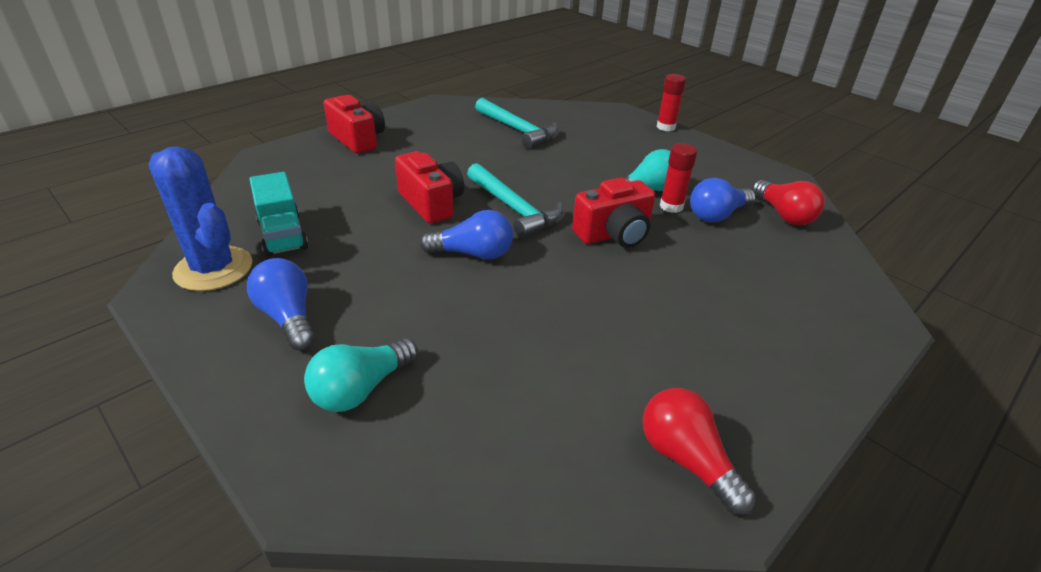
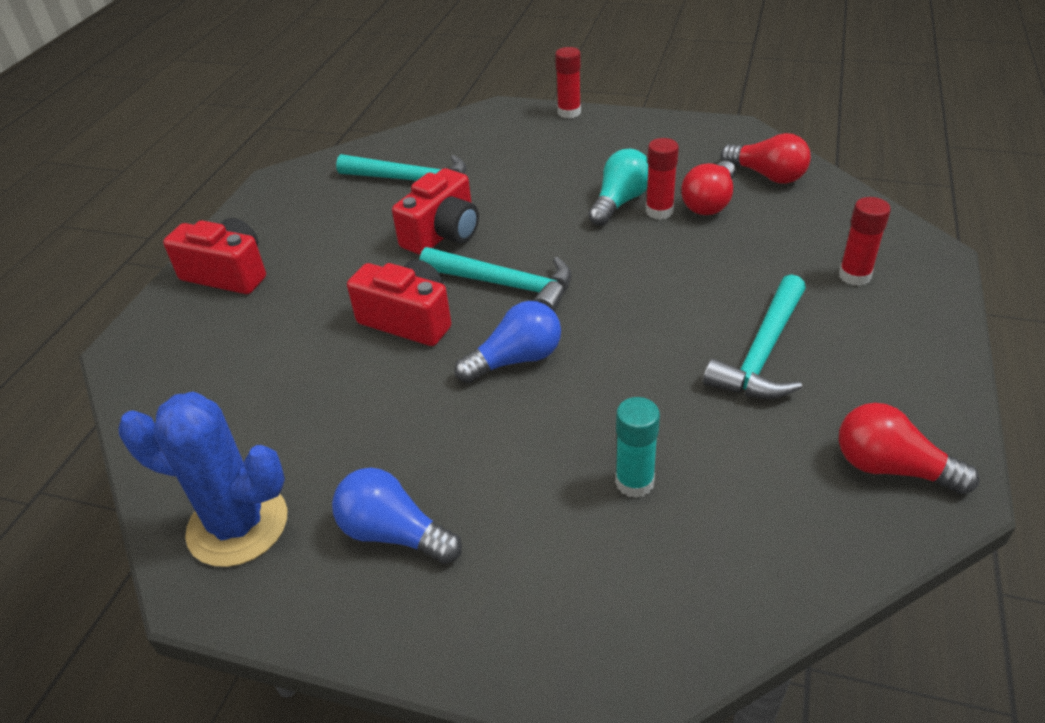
camera: 25 degrees left, 5 degrees up
turquoise truck [250,172,308,257] -> none
turquoise light bulb [304,338,418,412] -> none
red camera [572,178,655,248] -> red camera moved to [392,168,479,255]
blue light bulb [690,178,756,222] -> red light bulb [681,161,736,215]
none -> turquoise glue stick [615,397,660,498]
none -> turquoise hammer [703,274,806,399]
none -> red glue stick [839,197,891,286]

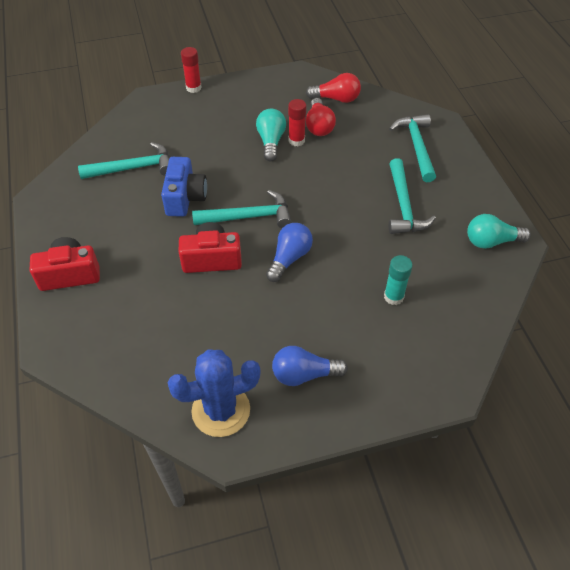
camera: 35 degrees left, 10 degrees up
red camera [392,168,479,255] -> blue camera [161,157,207,217]
red glue stick [839,197,891,286] -> turquoise hammer [389,114,436,182]
red light bulb [839,403,979,494] -> turquoise light bulb [467,214,531,249]

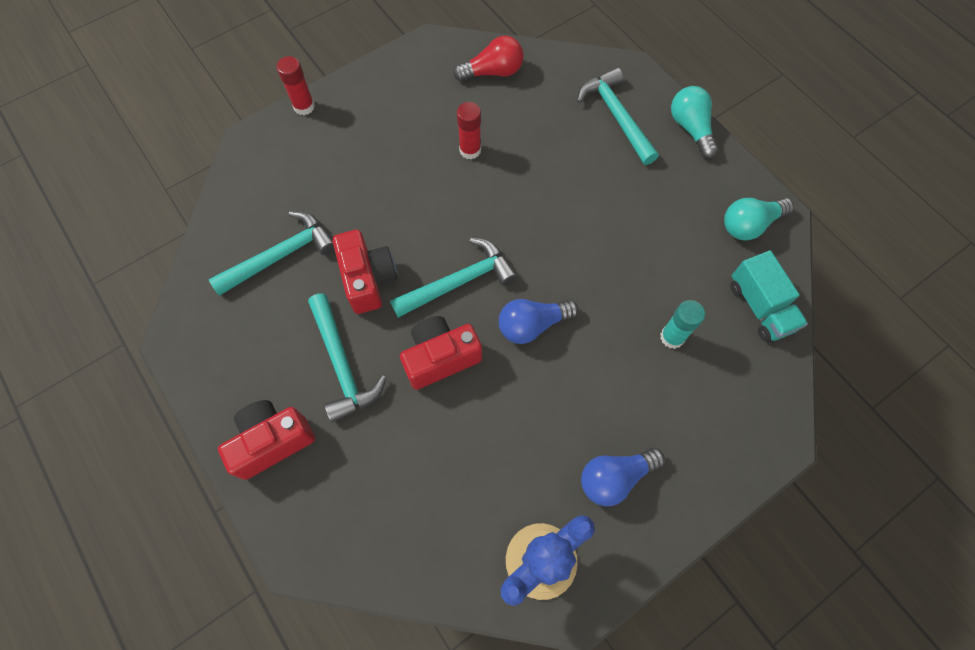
camera: 20 degrees left, 15 degrees up
blue camera [161,157,207,217] -> red camera [333,230,397,314]
turquoise light bulb [256,109,286,162] -> turquoise light bulb moved to [671,86,718,158]
blue light bulb [266,223,313,282] -> blue light bulb turned 120 degrees counterclockwise [499,299,579,344]
red light bulb [306,98,336,136] -> none
turquoise hammer [389,158,436,234] -> turquoise hammer moved to [308,293,387,423]
none -> turquoise truck [731,250,808,342]

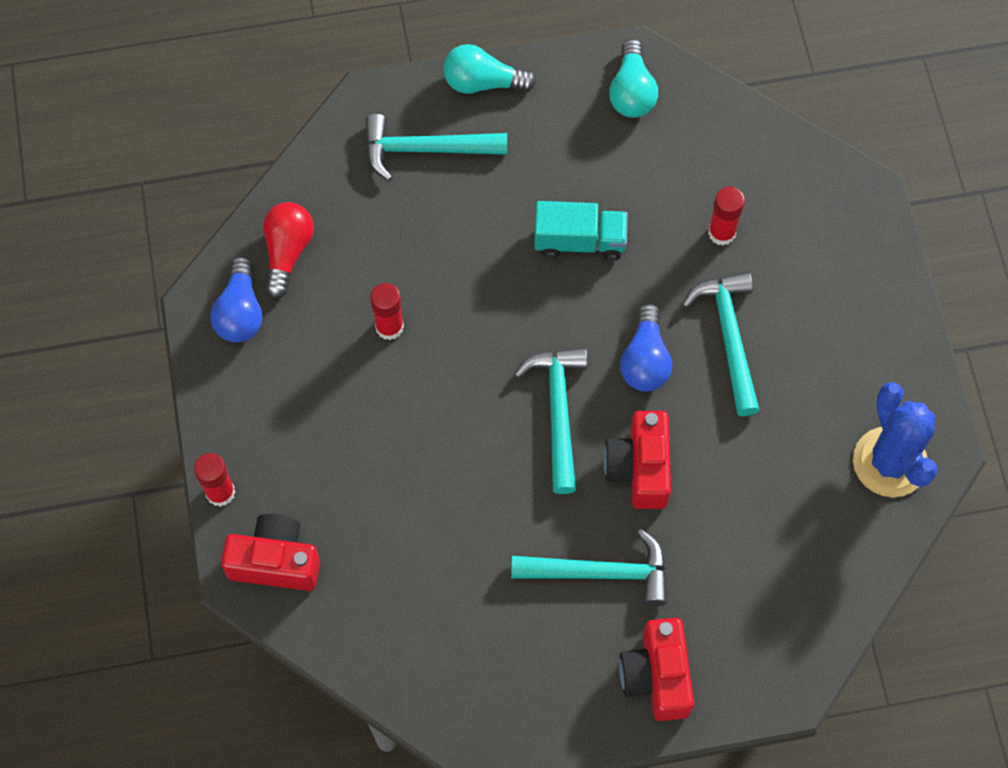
camera: 65 degrees left, 0 degrees up
turquoise hammer [209,211,335,296] -> turquoise hammer moved to [682,271,760,416]
red camera [333,230,397,314] -> red camera moved to [221,514,320,591]
blue light bulb [581,448,665,507] -> blue light bulb moved to [210,256,262,342]
turquoise glue stick [660,300,705,349] -> red glue stick [708,187,745,246]
turquoise truck [731,250,808,342] -> turquoise truck moved to [534,201,628,261]

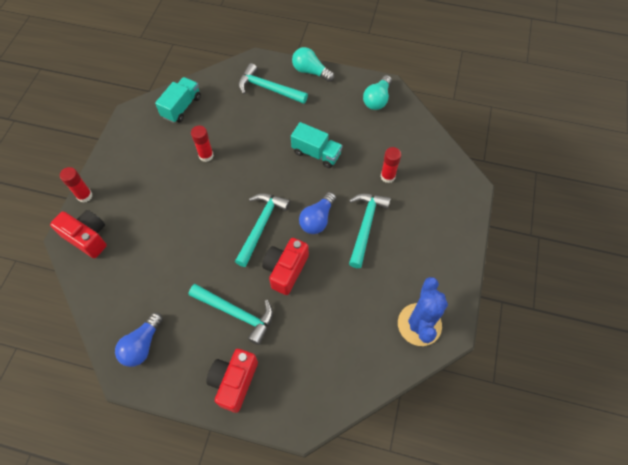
camera: 25 degrees right, 5 degrees down
blue light bulb [210,256,262,342] -> blue light bulb moved to [115,312,163,367]
red light bulb [263,202,314,299] -> turquoise truck [155,77,201,123]

